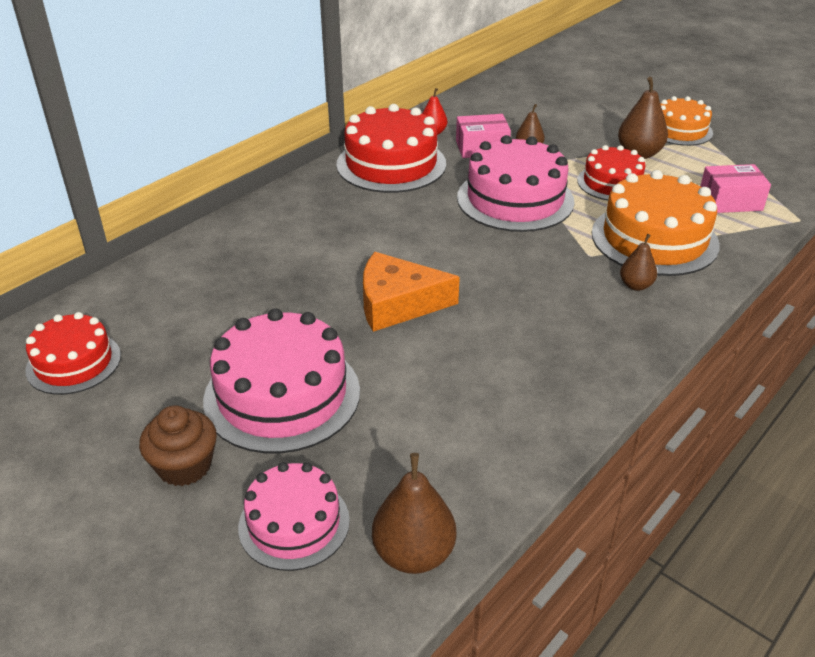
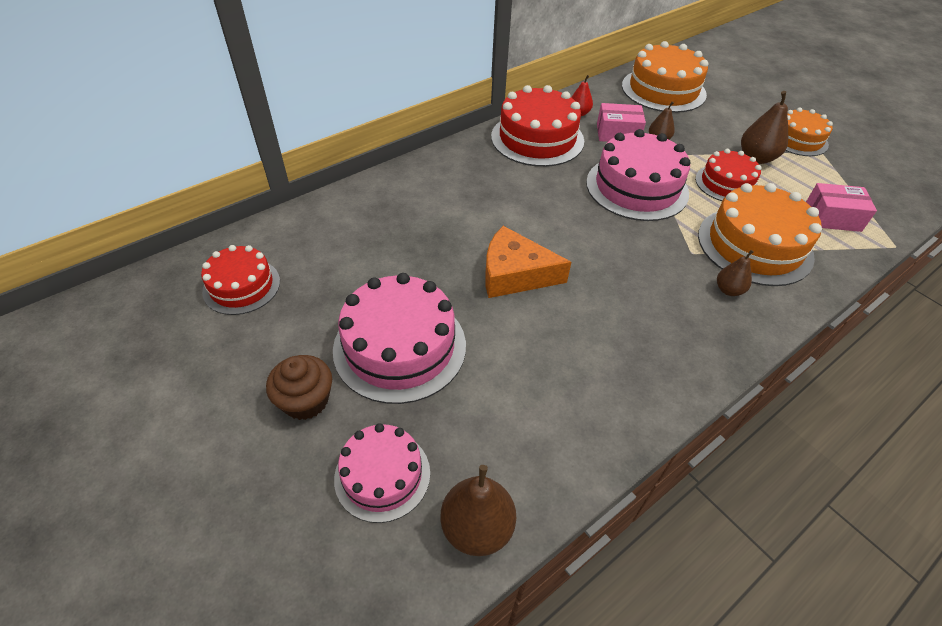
camera: 10 degrees right, 10 degrees up
none -> orange cake [622,41,708,113]

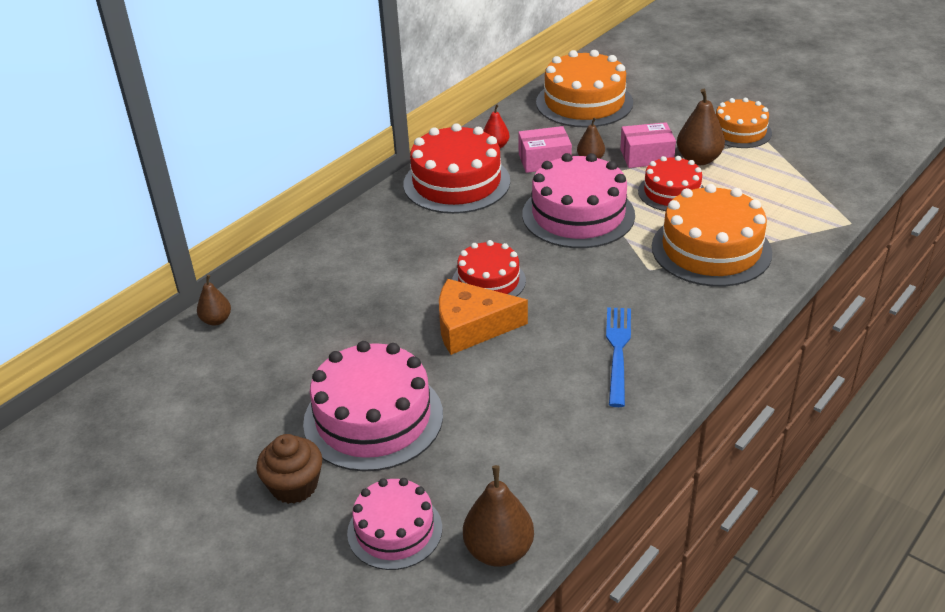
camera: 10 degrees left, 10 degrees down
red cake [201,245,280,315] -> red cake moved to [452,240,526,297]
brown pear [717,250,754,296] -> brown pear moved to [197,275,231,326]
pink box [806,183,877,232] -> pink box moved to [620,122,676,168]
none -> blue fork [606,307,631,407]

